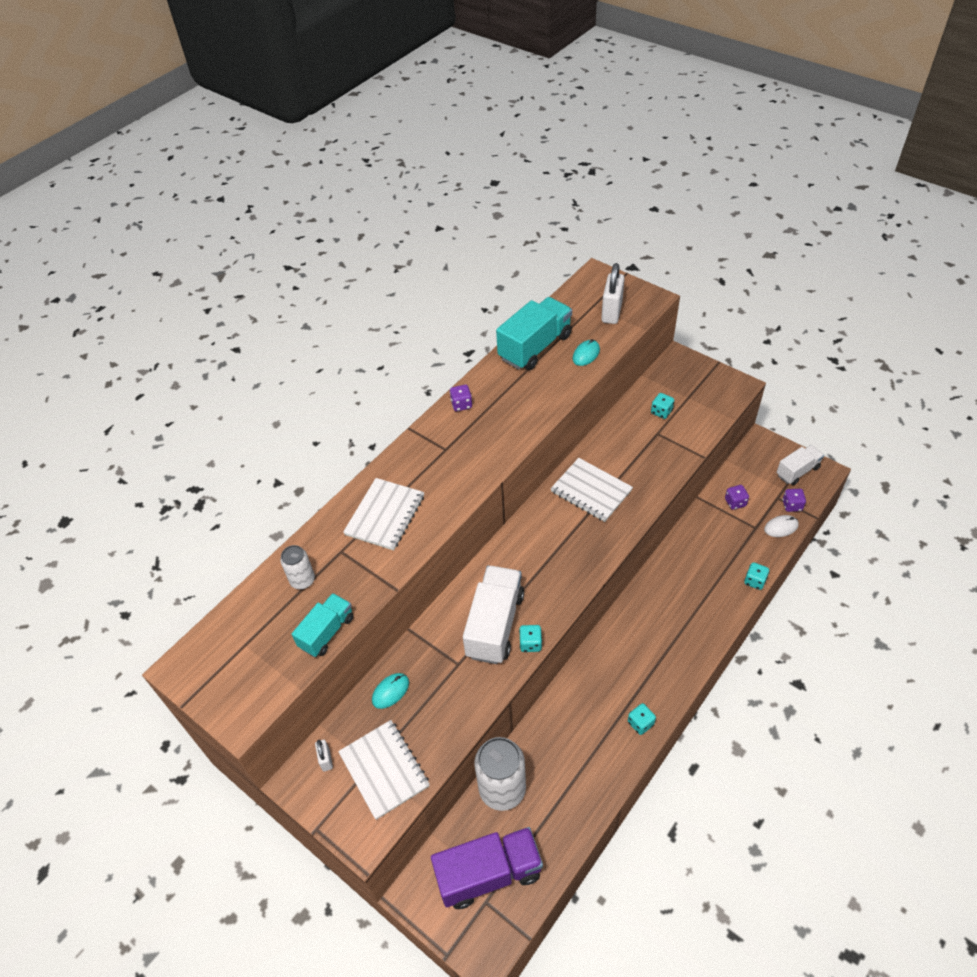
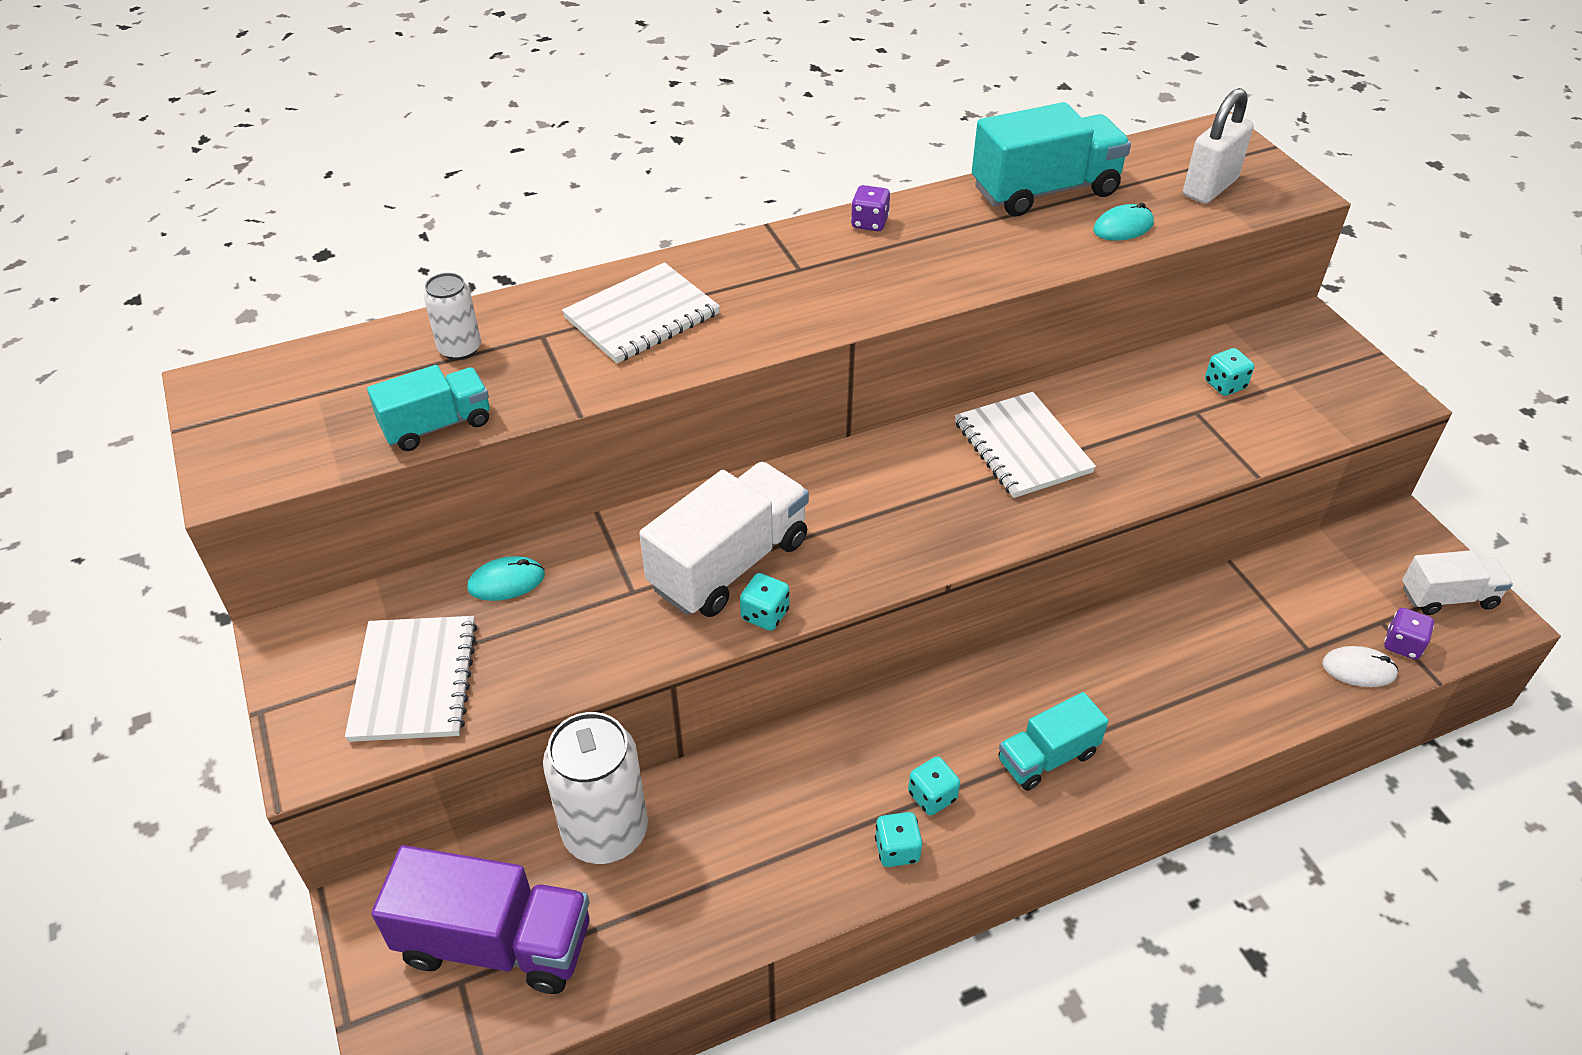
camera: 25 degrees right, 5 degrees down
white padlock [315,740,333,771] -> none
purple dice [725,485,749,510] -> none
turquoise dice [744,562,769,590] -> turquoise dice moved to [908,757,960,815]
none -> turquoise truck [998,692,1108,791]

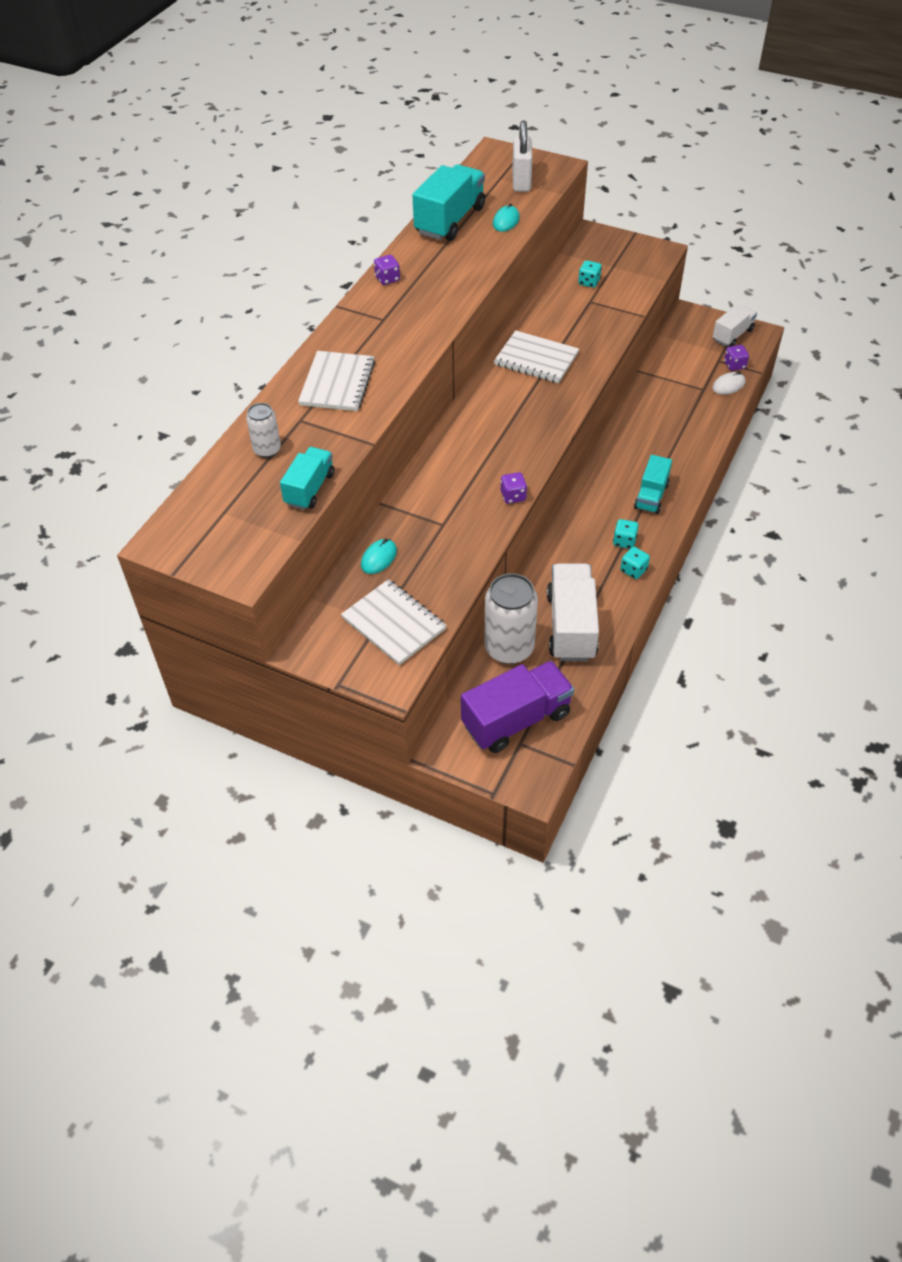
camera: 40 degrees left, 5 degrees up
white truck [639,462,809,617] -> white truck moved to [547,563,599,661]
turquoise dice [740,573,790,631] -> purple dice [501,472,527,504]

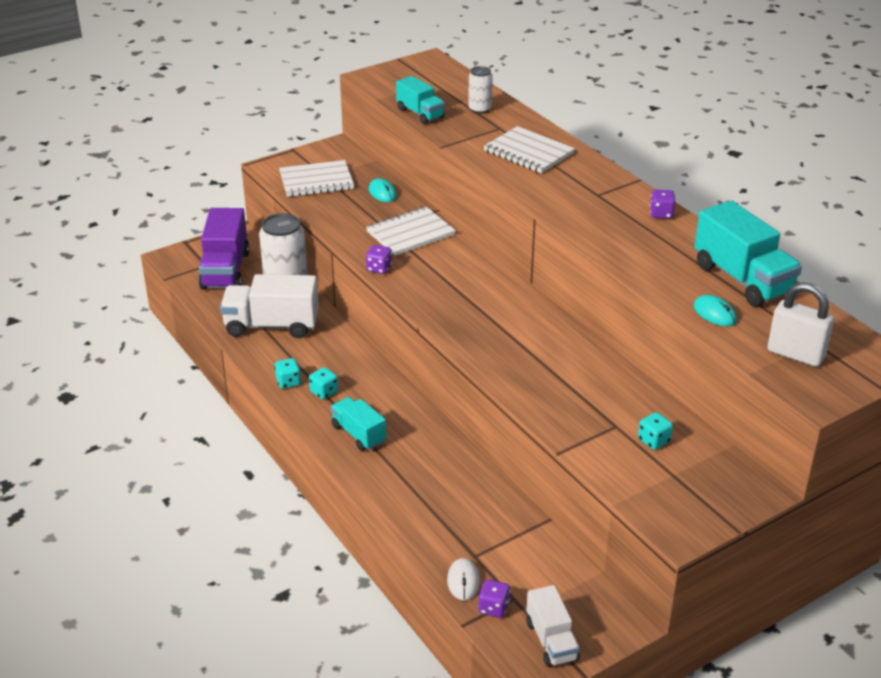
camera: 120 degrees right, 15 degrees down
white notebook [494,330,579,383] -> white notebook moved to [366,207,456,256]
white truck [547,563,599,661] -> white truck turned 150 degrees clockwise [220,274,319,338]

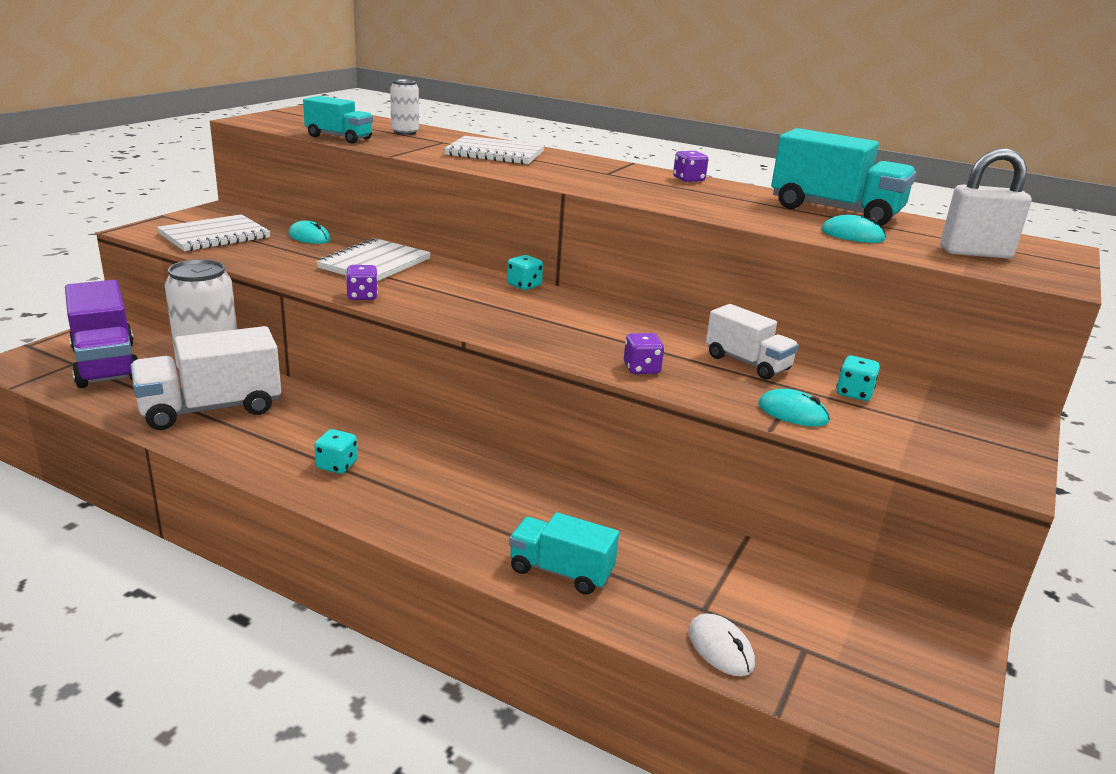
camera: 30 degrees left, 10 degrees down
turquoise dice [274,358,301,389] -> turquoise dice moved to [507,255,543,290]
turquoise truck [331,397,386,451] -> turquoise truck moved to [509,512,619,595]
purple dice [478,579,510,618] -> purple dice moved to [624,333,664,374]
white truck [526,585,580,667] -> white truck moved to [706,304,799,380]
none -> turquoise mouse [758,389,830,427]

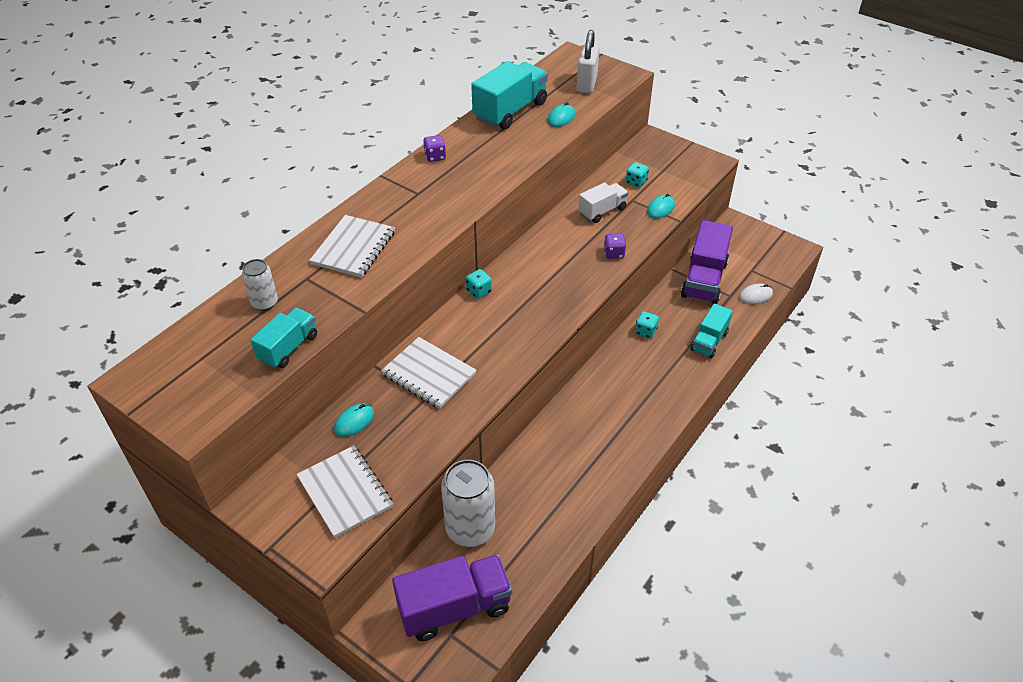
camera: 80 degrees left, 20 degrees up
white truck [131,326,281,430] -> none
turquoise dice [314,429,358,474] -> turquoise dice moved to [635,311,659,339]
purple dice [346,265,378,300] -> none
none -> purple truck [681,220,733,304]

